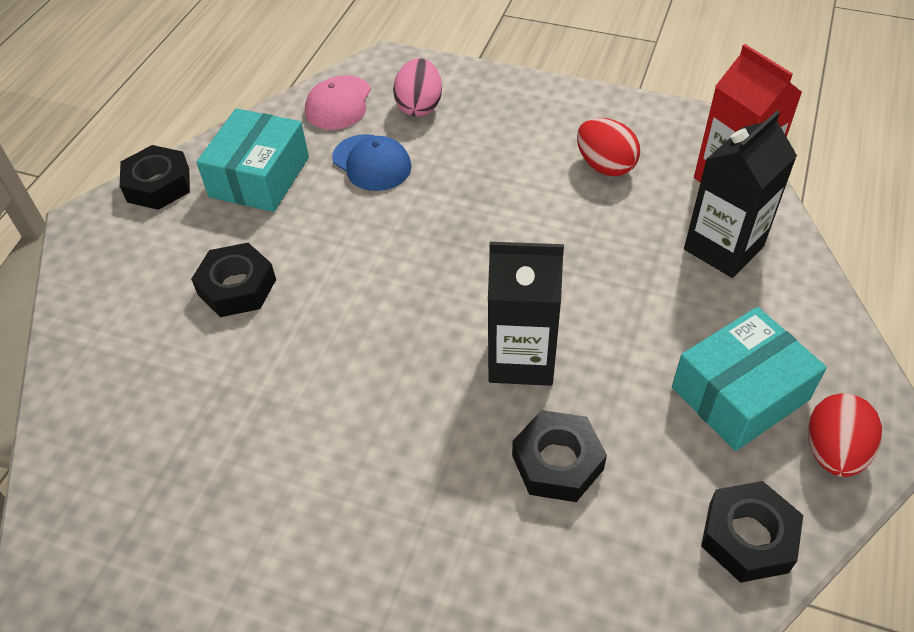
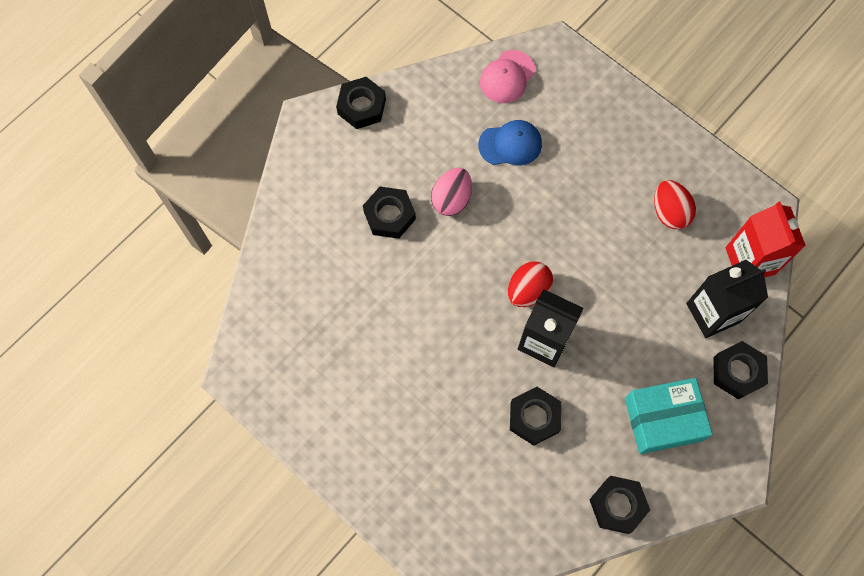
camera: 20 degrees right, 20 degrees up
turquoise box [196,108,309,212] -> none
blue cap [332,134,412,191] -> blue cap turned 75 degrees counterclockwise [478,120,542,165]
pink egg [393,58,442,117] -> pink egg moved to [431,168,472,216]
red egg [808,393,882,477] -> red egg moved to [508,261,553,307]
none -> black nut [713,341,768,399]

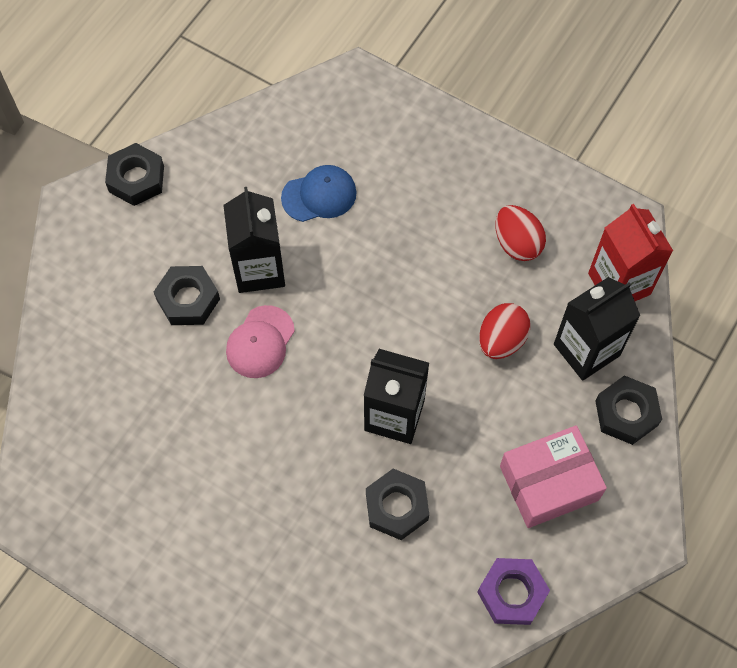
camera: 10 degrees left, 5 degrees down
pink egg [431,168,472,216] -> black carton [223,187,285,293]
pink cap [480,50,535,103] -> pink cap moved to [226,305,295,378]
red egg [508,261,553,307] -> red egg moved to [479,303,530,359]
black nut [589,476,650,534] -> purple nut [477,558,550,625]
turquoise box [625,378,713,454] -> pink box [500,425,607,528]

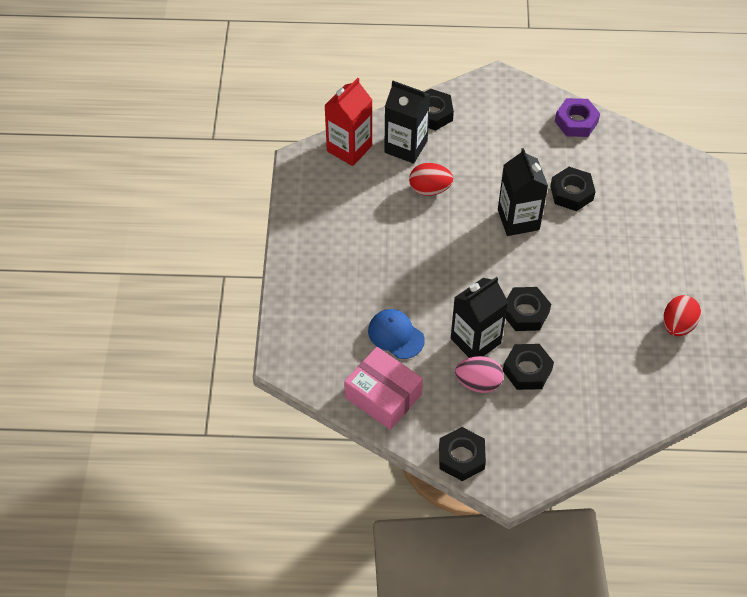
camera: 120 degrees left, 10 degrees down
pink cap [226,305,295,378] -> black nut [505,287,551,331]
red egg [495,205,546,261] -> red egg moved to [663,295,701,336]
pink box [500,425,607,528] -> pink box moved to [344,347,423,430]
none -> pink egg [455,356,503,393]

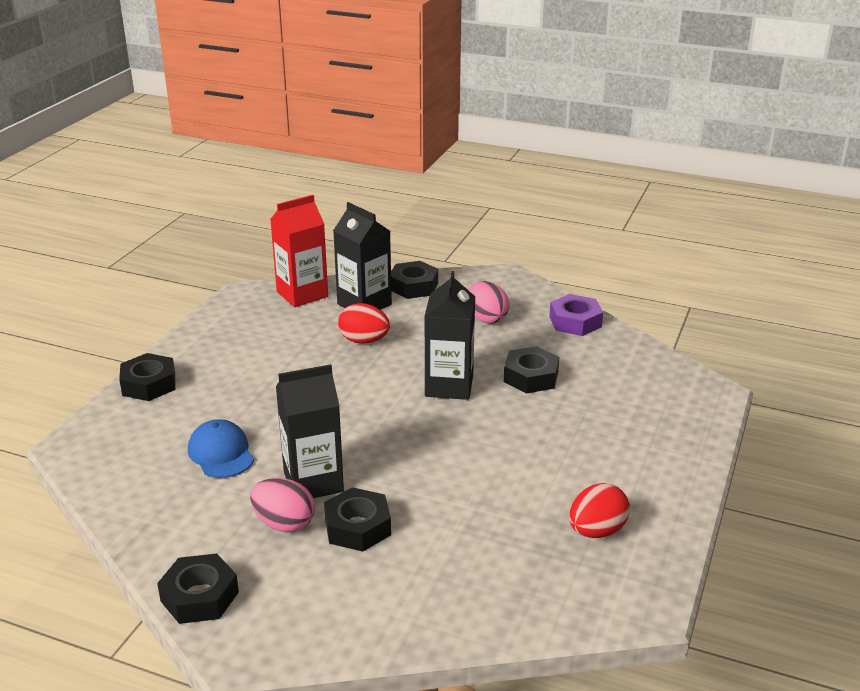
camera: 20 degrees right, 25 degrees down
pink box [344,347,423,430] -> none
black nut [505,287,551,331] -> black nut moved to [119,353,175,401]
none -> pink egg [469,281,509,324]

